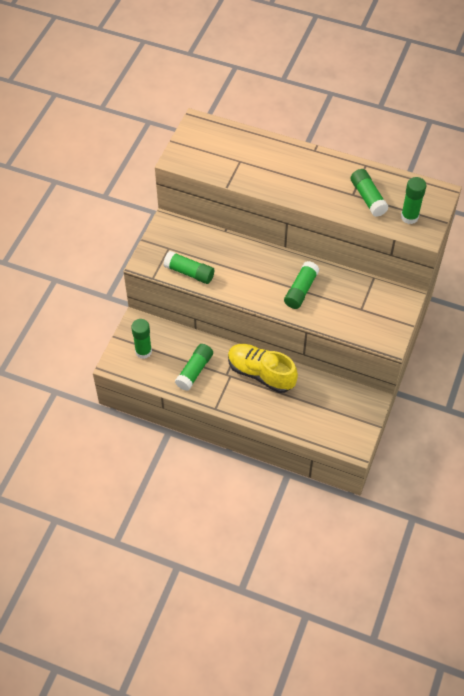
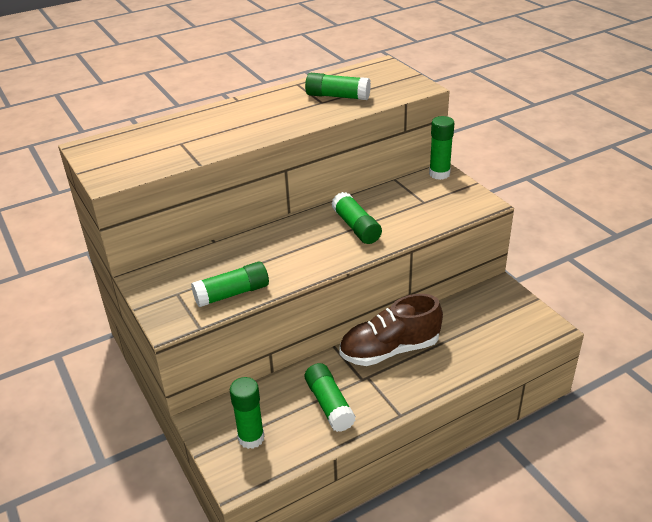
camera: 50 degrees left, 20 degrees down
yellow shoe [228,344,298,393] -> brown shoe [339,294,443,366]
green glue stick [401,177,426,224] -> green glue stick moved to [429,116,454,180]

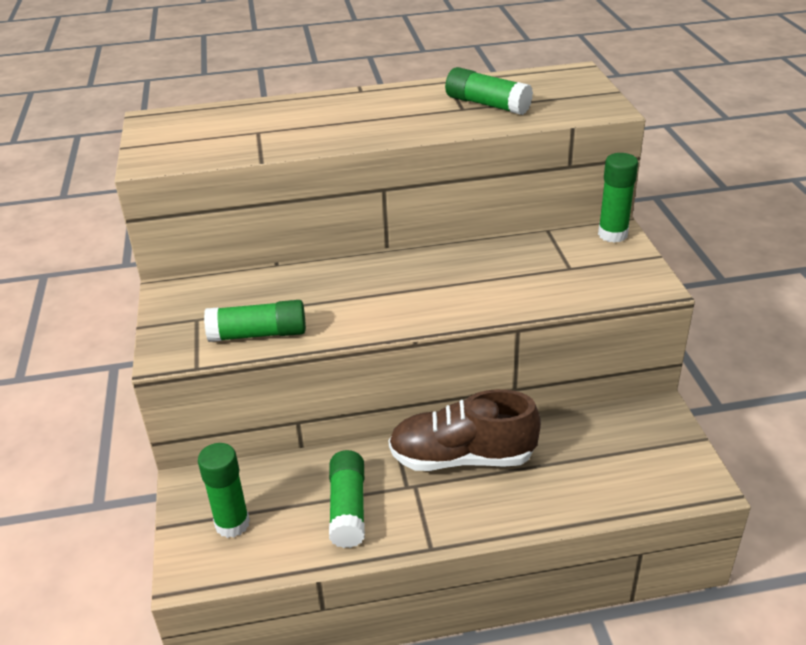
camera: 20 degrees right, 0 degrees up
green glue stick [331,192,382,244] -> none

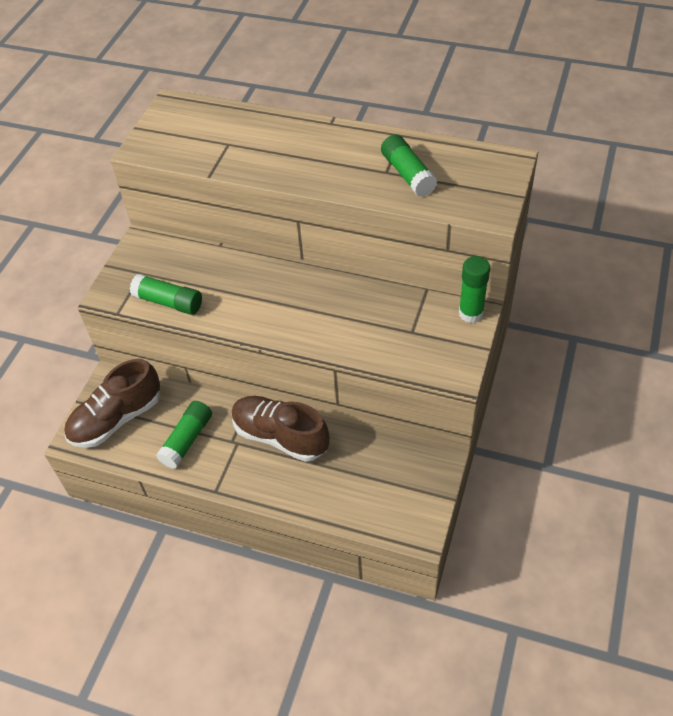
camera: 30 degrees right, 15 degrees up
green glue stick [198,443,250,538] -> brown shoe [64,359,160,448]

